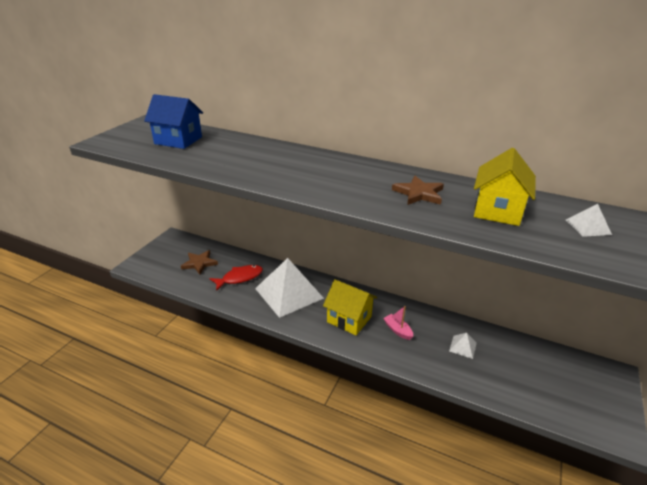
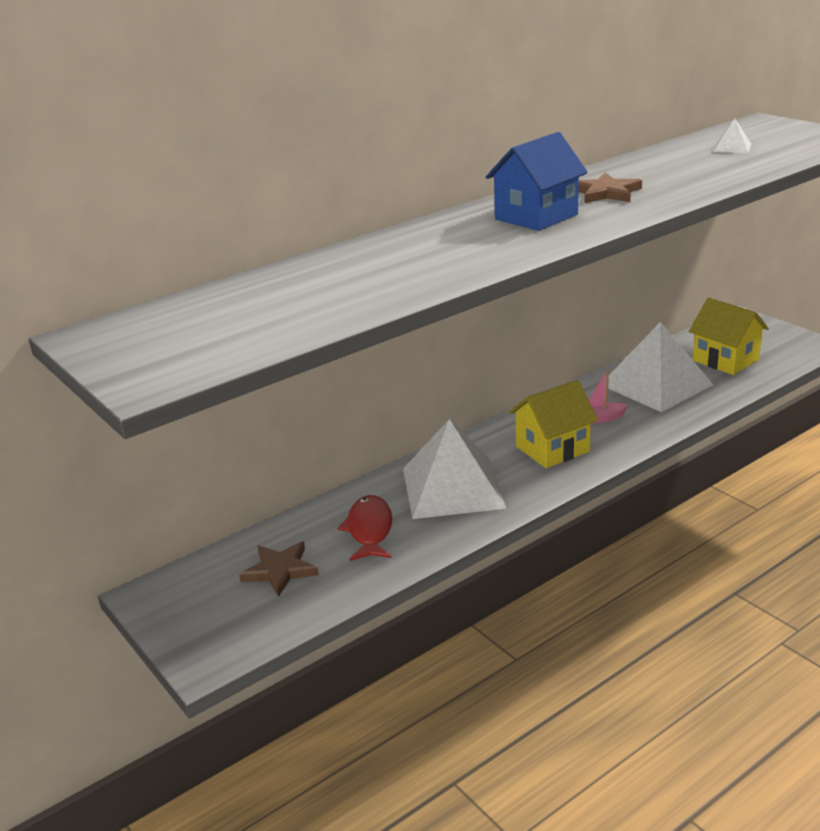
camera: 60 degrees left, 5 degrees down
blue house [144,94,203,149] -> blue house moved to [486,132,588,231]
white pyramid [449,333,477,359] -> white pyramid [605,322,713,412], size x2.48
yellow house [474,148,536,226] -> yellow house moved to [689,298,769,375]

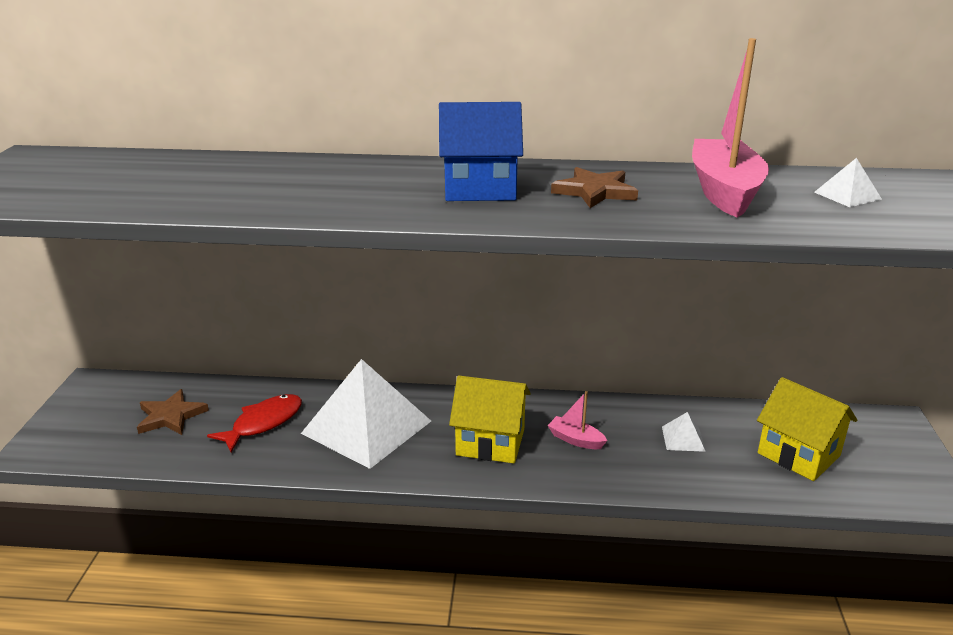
camera: 40 degrees right, 0 degrees up
white pyramid [605,322,713,412] -> white pyramid [662,412,706,452], size x0.40
yellow house [689,298,769,375] -> yellow house turned 45 degrees counterclockwise [757,377,857,481]
none -> pink boat [692,38,769,217]

